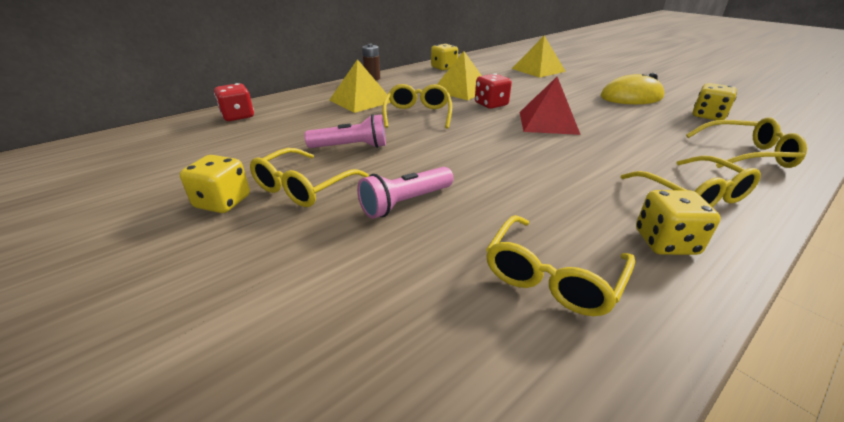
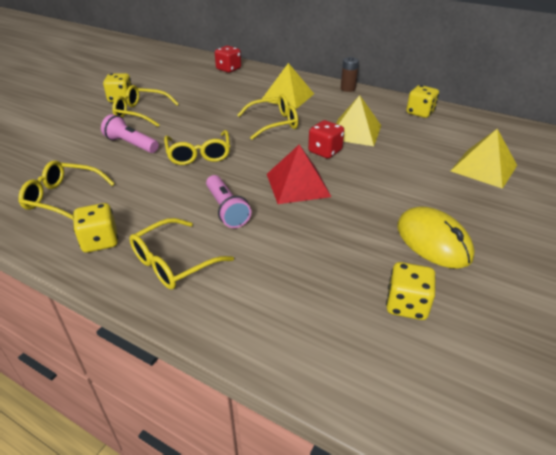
camera: 70 degrees right, 5 degrees up
pink flashlight [304,114,386,148] -> pink flashlight moved to [206,175,251,228]
yellow glasses [686,117,807,168] -> yellow glasses moved to [164,130,230,165]

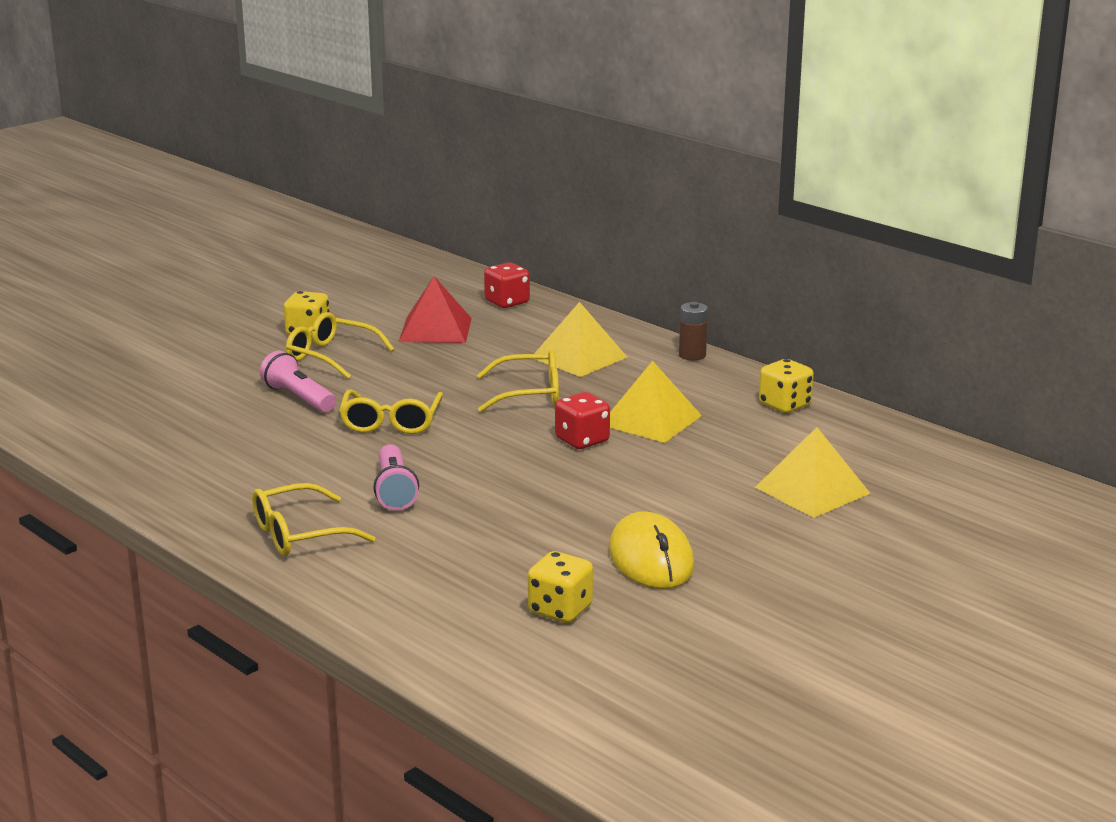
camera: 15 degrees right, 15 degrees down
yellow glasses [19,160,115,220] -> none
yellow dice [73,203,118,253] -> none
red pyramid [267,144,331,204] -> red pyramid moved to [399,276,472,343]

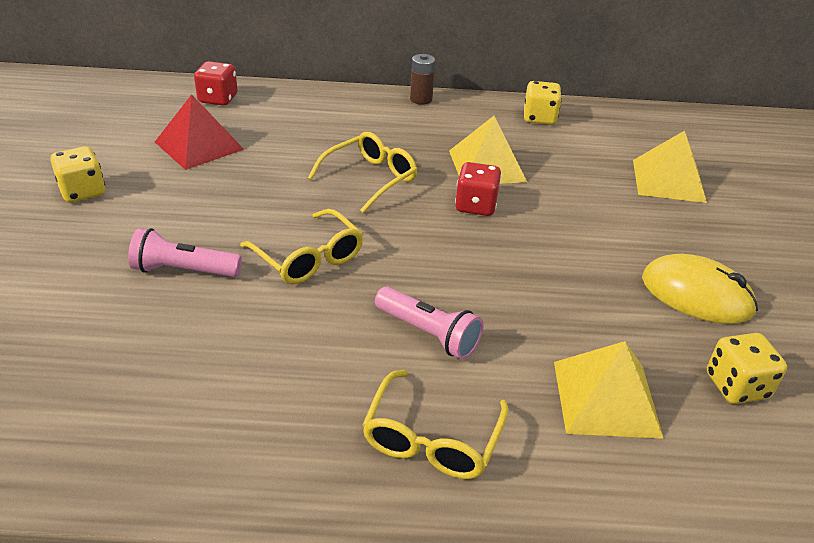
camera: 45 degrees left, 15 degrees up
yellow glasses [286,312,395,379] -> none
yellow pyramid [534,302,627,377] -> yellow pyramid moved to [554,341,664,439]

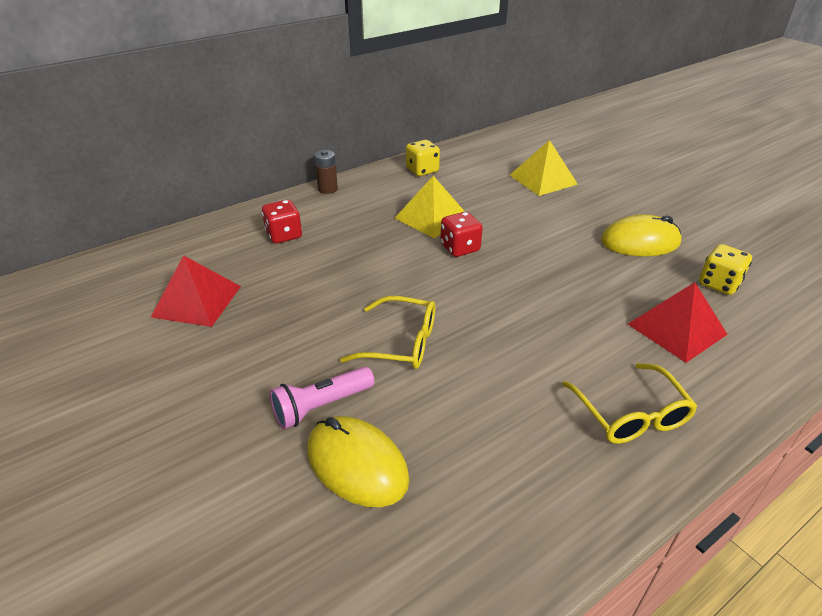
camera: 35 degrees left, 0 degrees up
yellow dice [50,146,105,202] -> none
red dice [194,61,238,106] -> red dice moved to [262,200,302,243]
yellow glasses [308,132,417,213] -> none
pink flashlight [375,287,483,360] -> none
yellow pyramid [554,341,664,439] -> red pyramid [628,282,728,363]
none -> yellow mouse [307,416,410,507]

